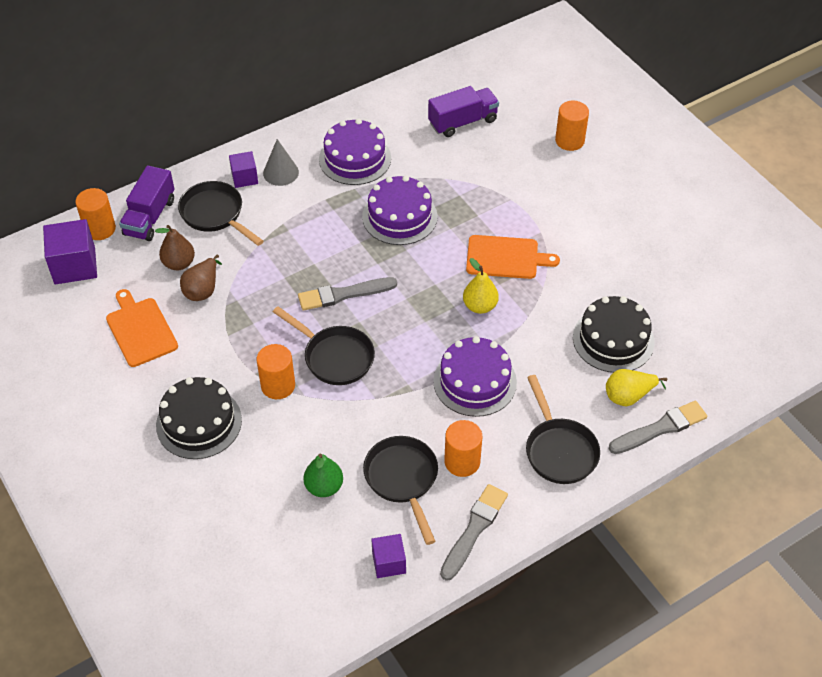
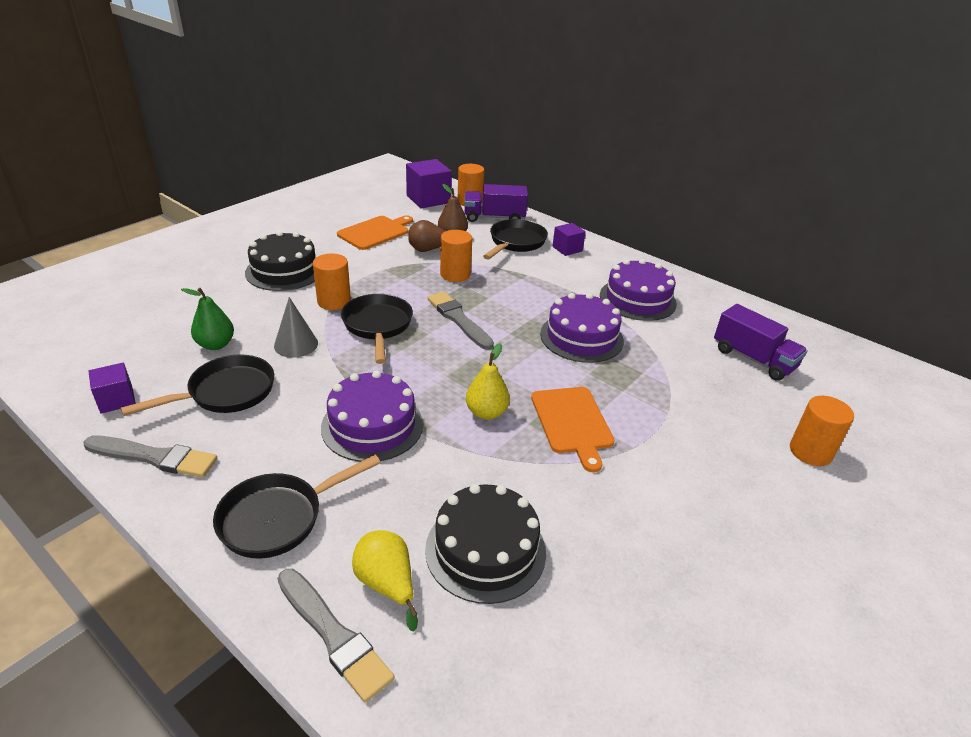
camera: 70 degrees right, 15 degrees down
grey cone [263,139,299,186] -> grey cone moved to [274,297,318,358]
black pan [273,306,375,385] -> black pan turned 150 degrees clockwise [341,294,413,364]
orange cylinder [444,420,482,477] -> orange cylinder moved to [440,230,472,282]

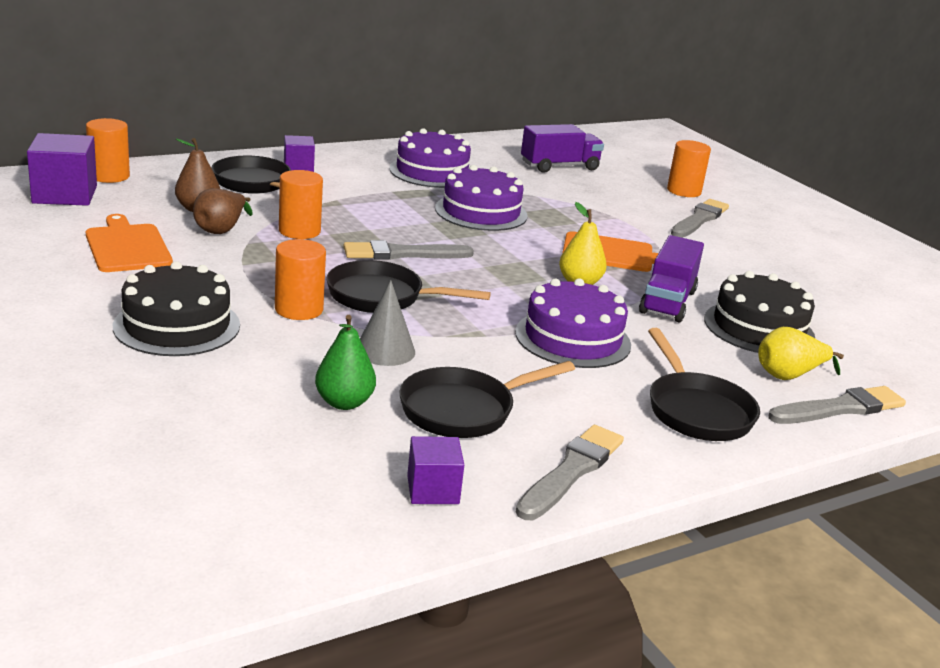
camera: 70 degrees left, 10 degrees down
black pan [121,355,274,416] -> black pan turned 105 degrees counterclockwise [399,361,575,438]
purple truck [464,184,528,222] -> purple truck moved to [639,235,704,322]
none -> grey brush [671,199,729,238]

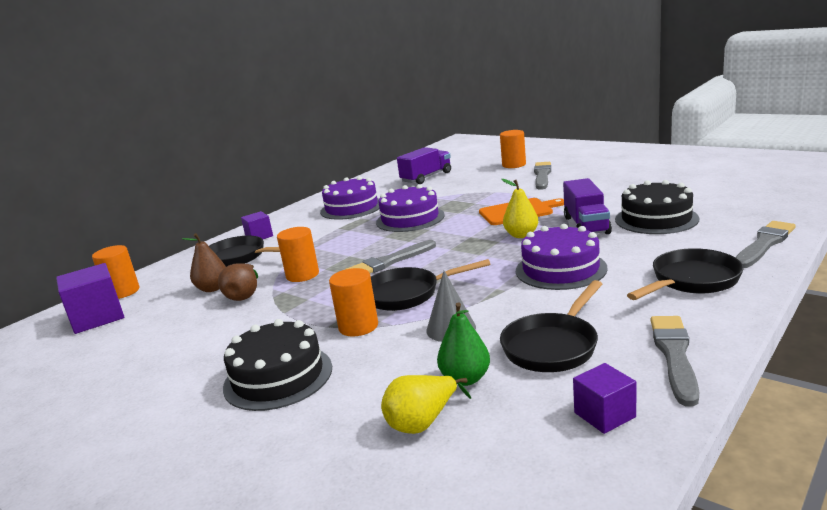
camera: 15 degrees left, 5 degrees down
orange cutting board [86,214,173,272] -> none
black pan [648,328,760,441] -> black pan turned 90 degrees counterclockwise [627,248,744,300]
yellow pear [758,327,844,380] -> yellow pear moved to [381,375,471,434]

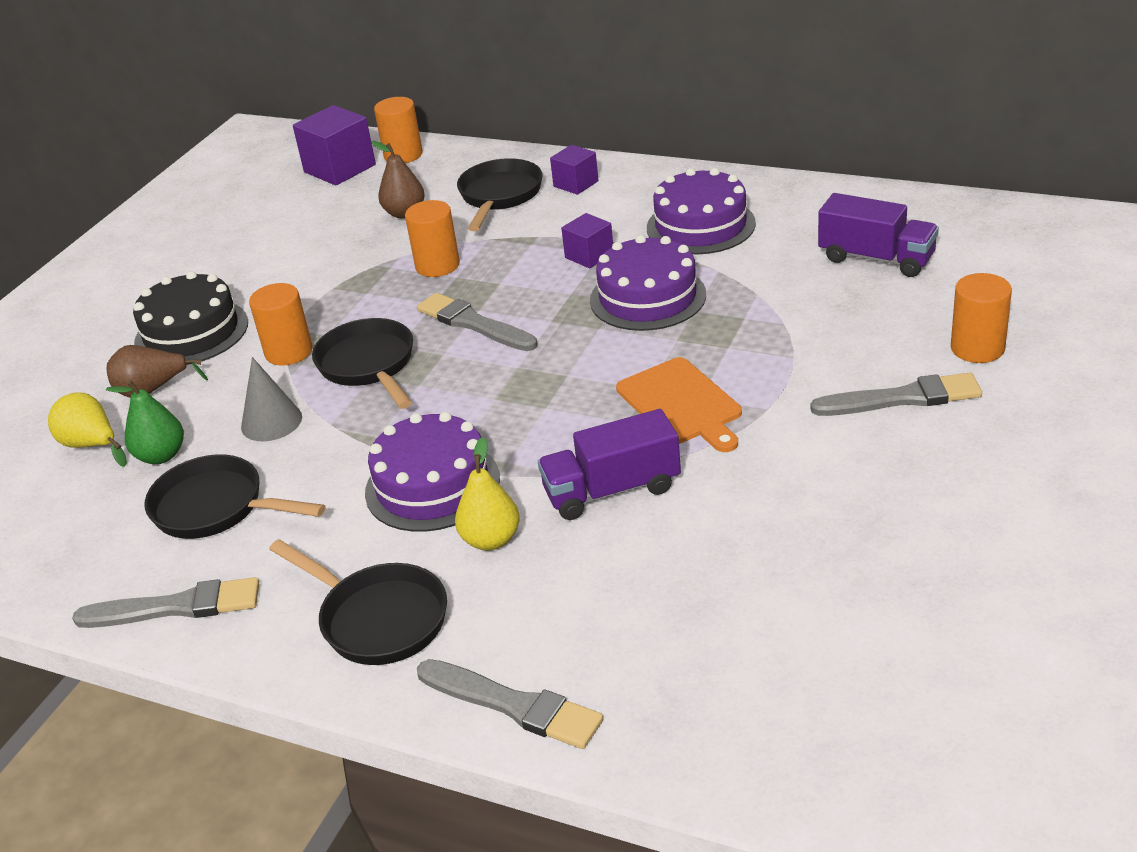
camera: 75 degrees right, 15 degrees up
brown pear [218,263,258,301] -> brown pear moved to [107,345,208,398]
yellow pear [502,179,538,238] -> yellow pear moved to [455,437,520,550]
purple cube [573,363,636,434] -> purple cube moved to [561,213,613,269]
black cake [615,180,699,234] -> none

